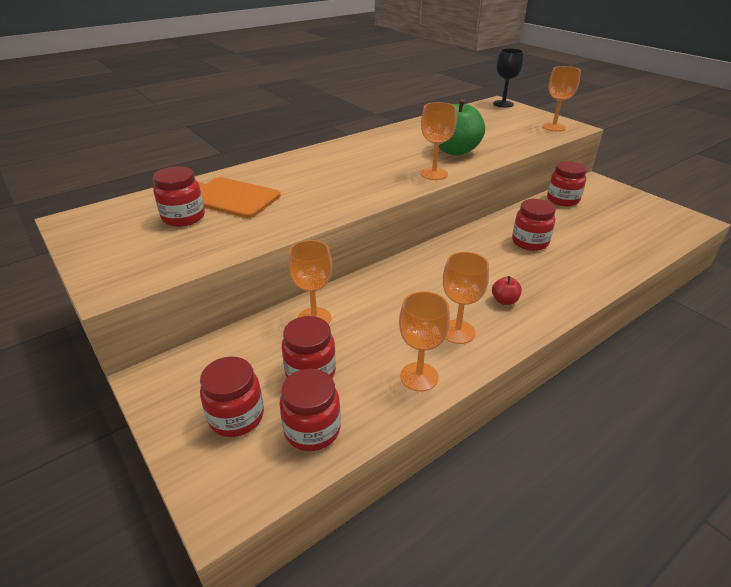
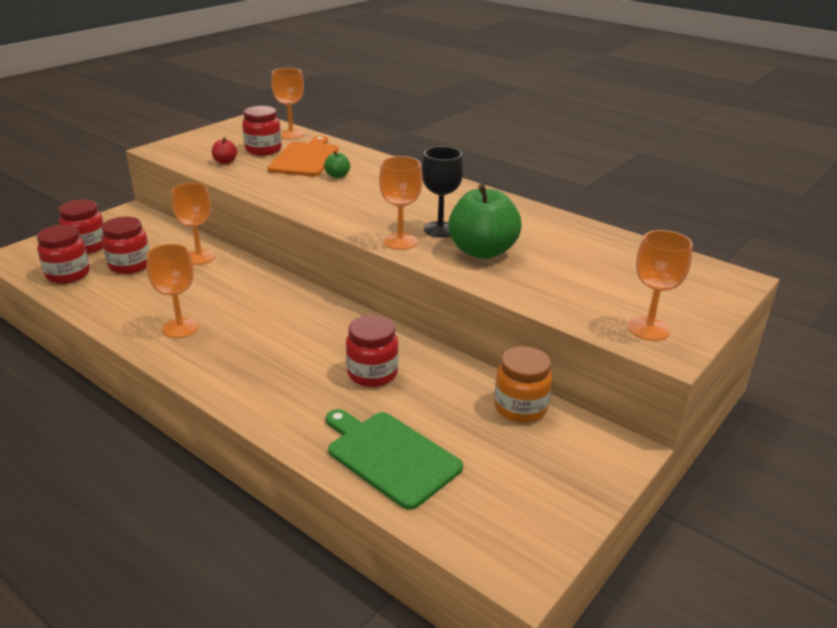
camera: 75 degrees right, 5 degrees down
orange goblet [399,291,450,392] -> orange goblet moved to [271,68,304,139]
red apple [492,276,522,305] -> red apple moved to [212,137,237,164]
black goblet [493,48,524,107] -> black goblet moved to [421,146,464,237]
red jar [547,161,587,206] -> orange jar [494,346,552,423]
none -> green apple [324,151,350,178]
none -> green cutting board [326,409,463,510]

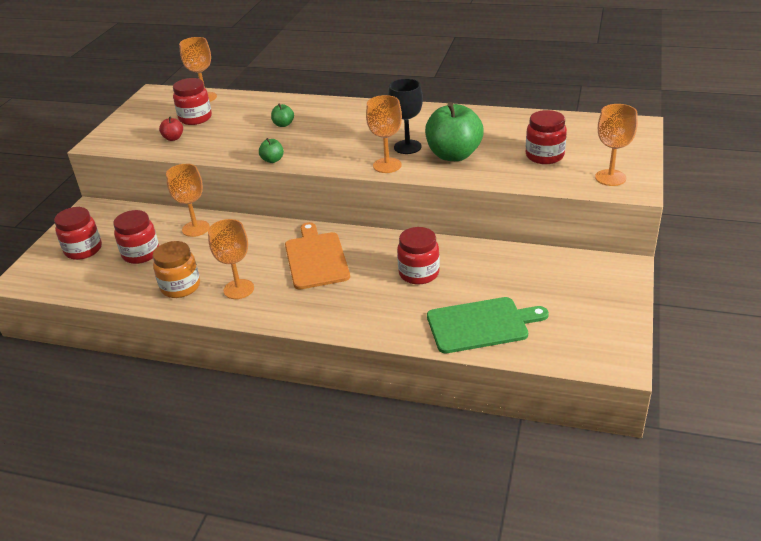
camera: 20 degrees left, 5 degrees up
red jar [37,225,90,284] -> red jar moved to [526,110,567,164]
orange cutting board [268,136,338,176] -> orange cutting board moved to [285,222,350,290]
green cutting board [326,409,463,510] -> green cutting board turned 150 degrees clockwise [427,297,549,353]
orange jar [494,346,552,423] -> orange jar moved to [153,241,200,298]
none -> green apple [259,138,284,163]

